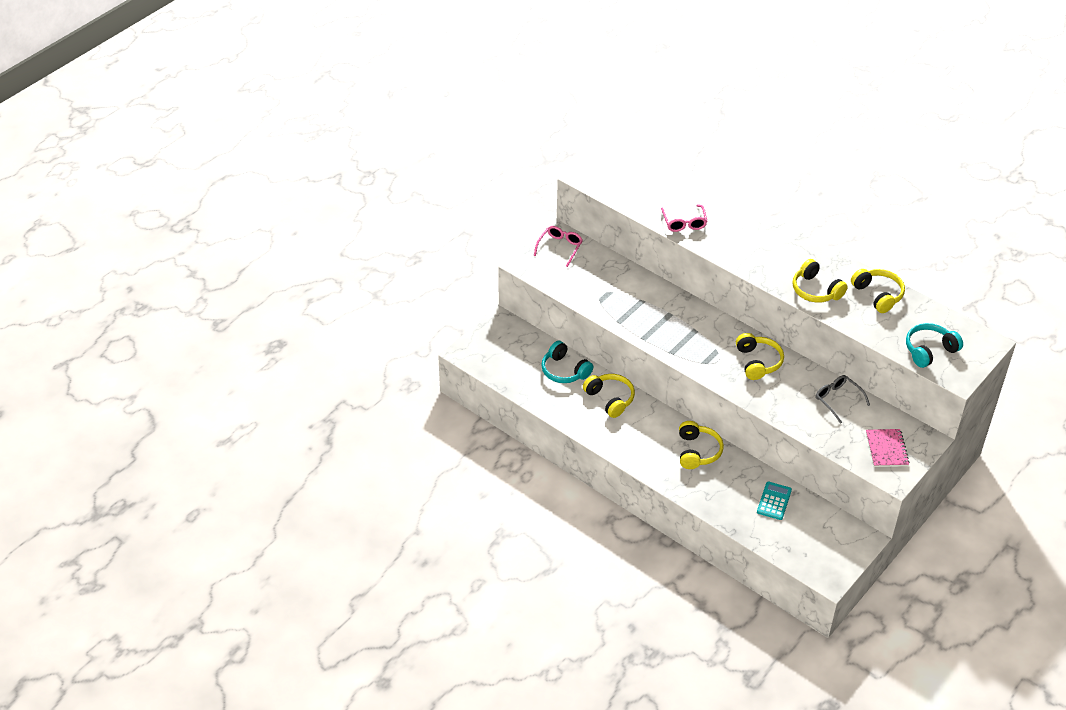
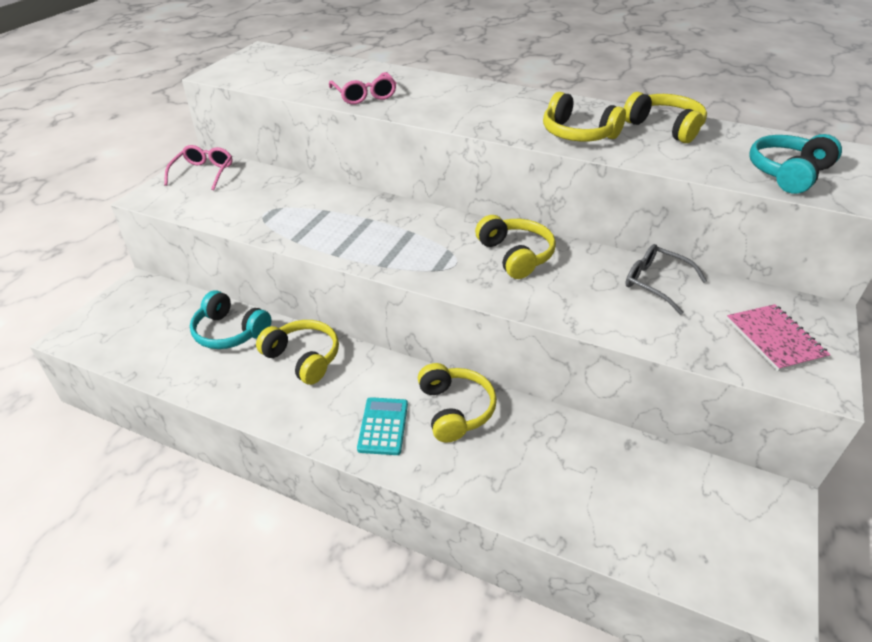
camera: 15 degrees left, 5 degrees down
turquoise calculator [757,482,792,520] -> turquoise calculator moved to [357,397,408,455]

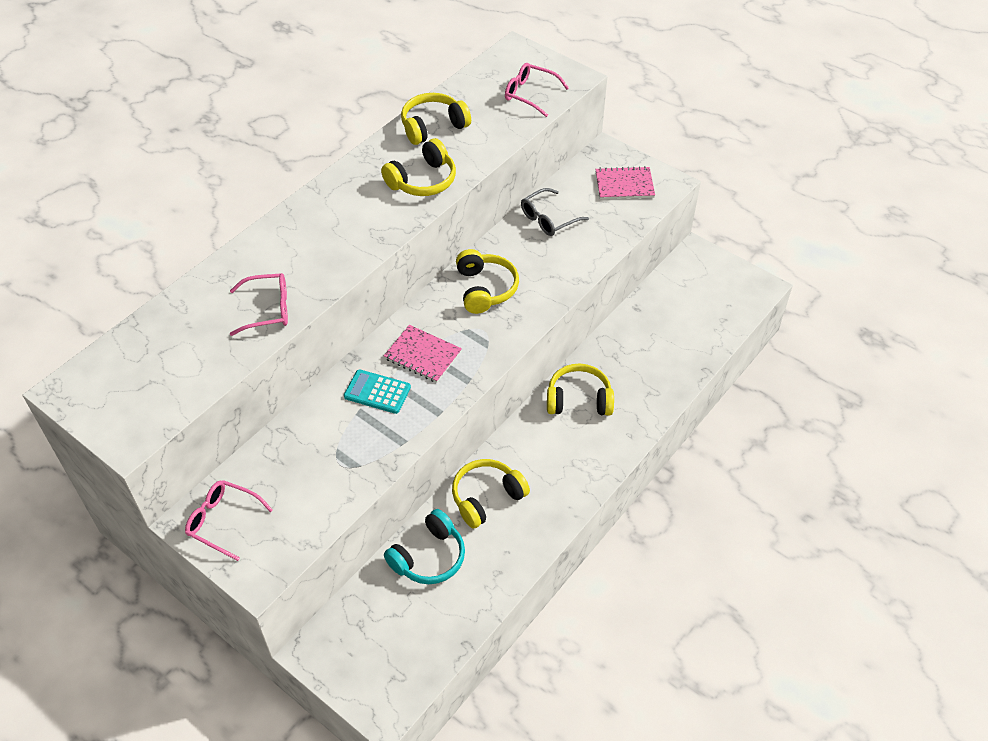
camera: 75 degrees left, 10 degrees up
turquoise calculator [357,397,408,455] -> turquoise calculator moved to [344,369,411,414]
yellow headphones [475,215,556,279] -> yellow headphones turned 90 degrees clockwise [456,249,519,314]
turquoise headphones [749,134,842,194] -> pink glasses [505,63,569,117]
none -> pink notebook [384,325,462,383]

